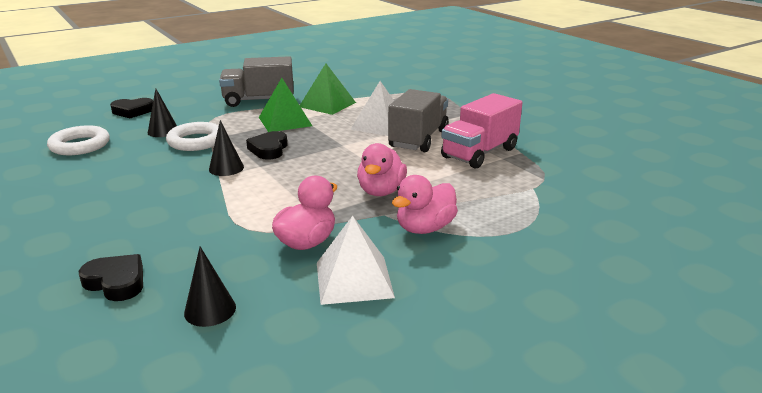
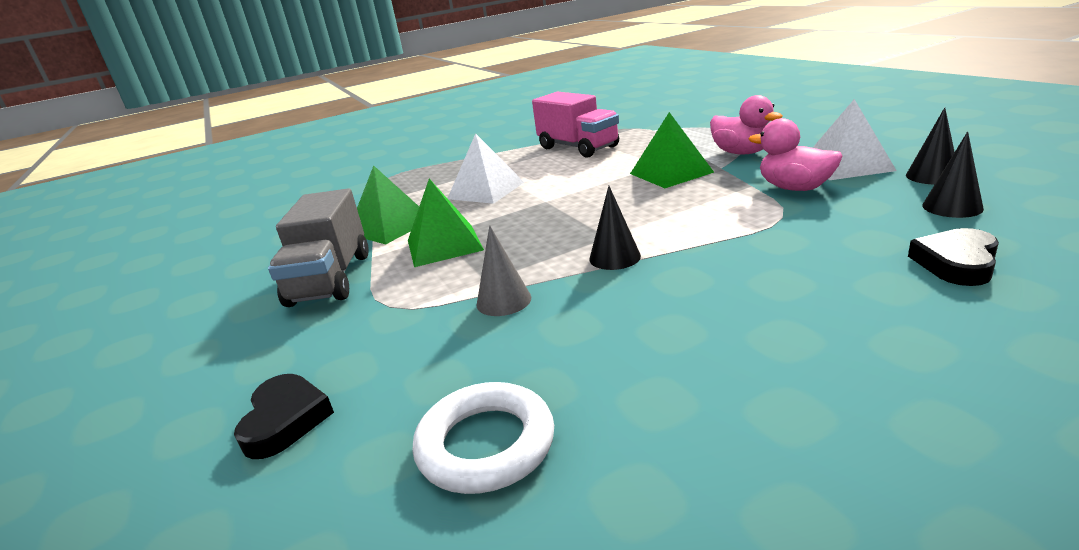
camera: 80 degrees left, 0 degrees up
black cone [148,89,177,137] -> black cone moved to [906,107,955,185]
white ring [166,122,219,151] -> grey cone [477,225,531,316]
black heart [246,131,288,160] -> none
pink duck [357,143,407,196] -> green pyramid [630,112,714,188]
grey truck [388,89,449,152] -> none

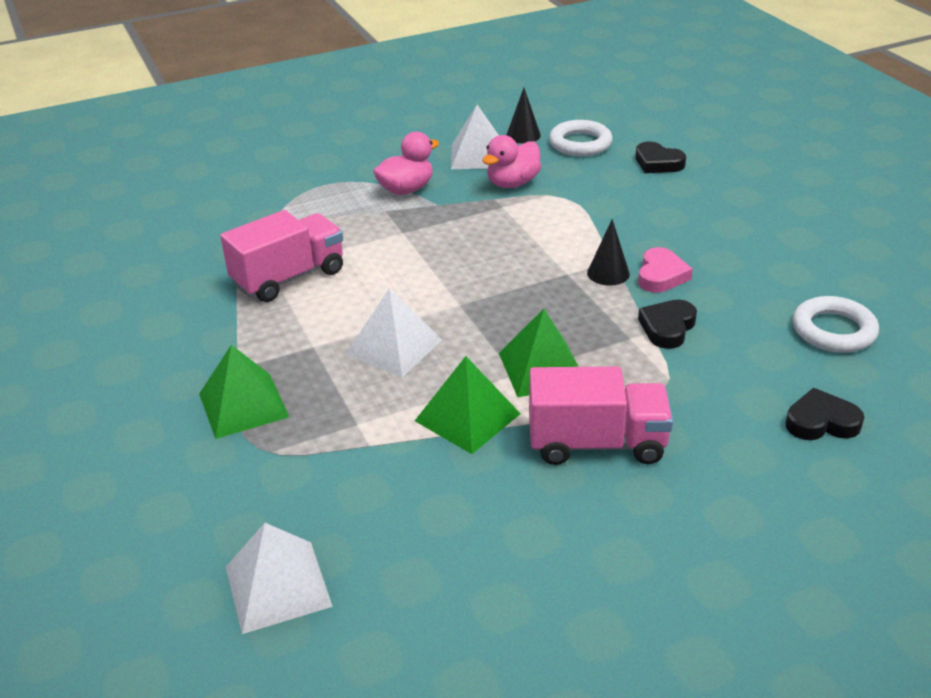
camera: 90 degrees left, 10 degrees up
grey truck [268,188,369,307] -> pink truck [529,366,673,465]
grey cone [477,225,531,316] -> black heart [638,300,697,349]
green pyramid [630,112,714,188] -> green pyramid moved to [199,345,289,439]
black cone [922,131,984,218] -> white ring [549,120,613,156]
none -> white pyramid [226,523,333,634]
none -> pink heart [638,247,693,293]

